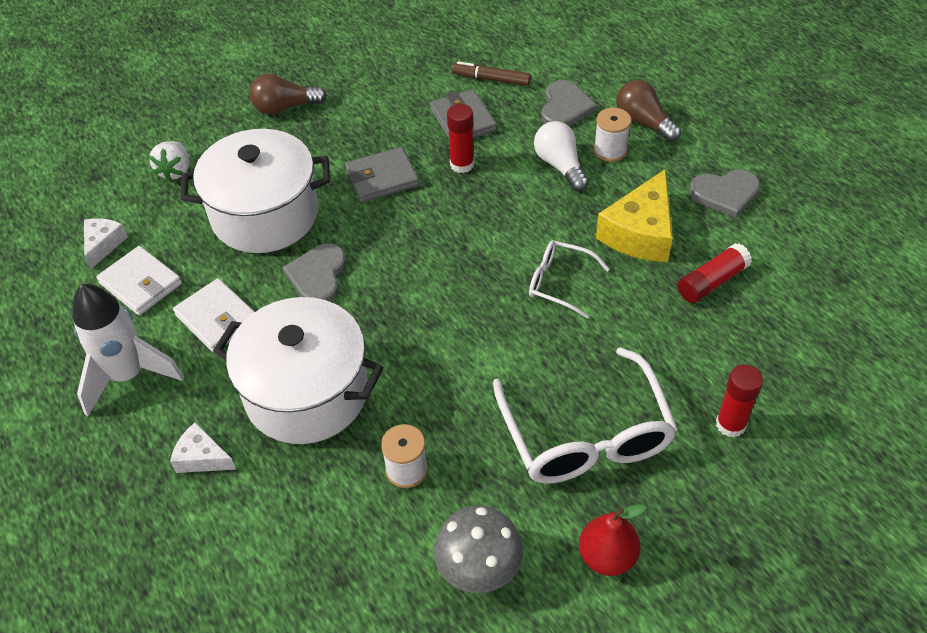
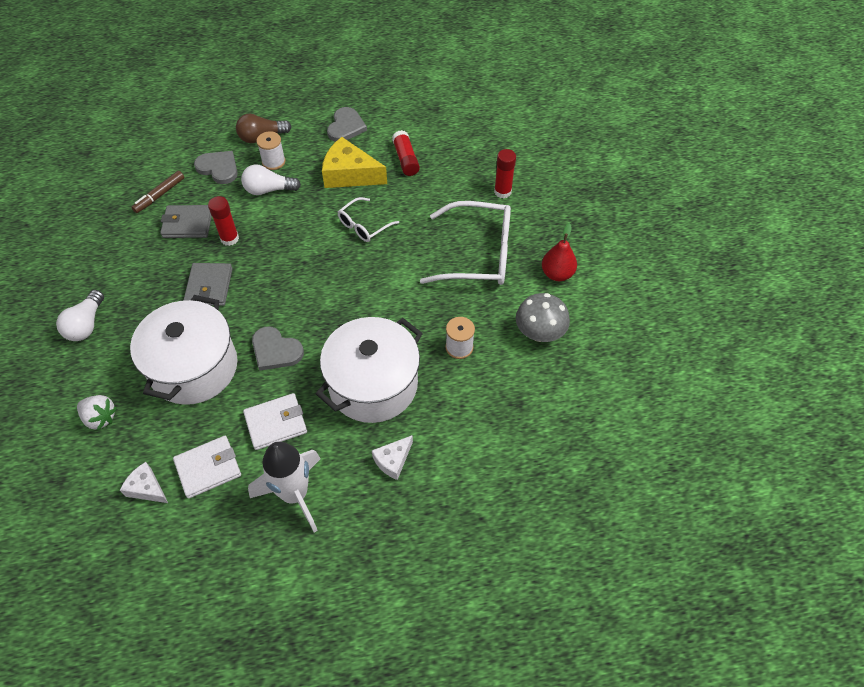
camera: 70 degrees left, 5 degrees up
brown light bulb [249,74,327,114] -> white light bulb [56,290,104,341]
yellow cheese [596,169,673,262] -> yellow cheese turned 150 degrees clockwise [322,137,387,188]

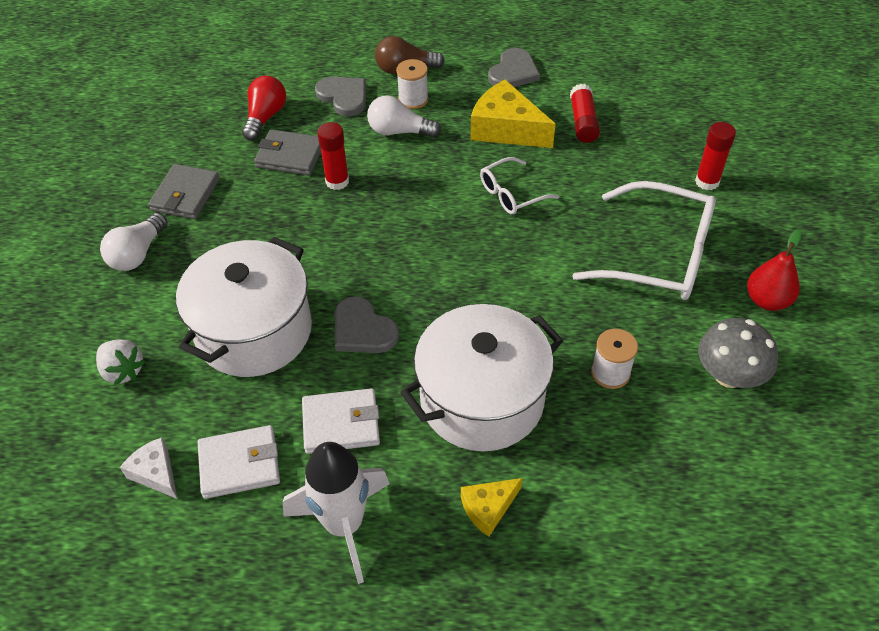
camera: 15 degrees right, 5 degrees down
brown marker [131,171,184,213] -> red light bulb [242,76,286,141]
grey wallet [184,263,233,306] -> grey wallet moved to [148,164,220,219]
white cheese [372,435,413,480] -> yellow cheese [461,478,522,537]

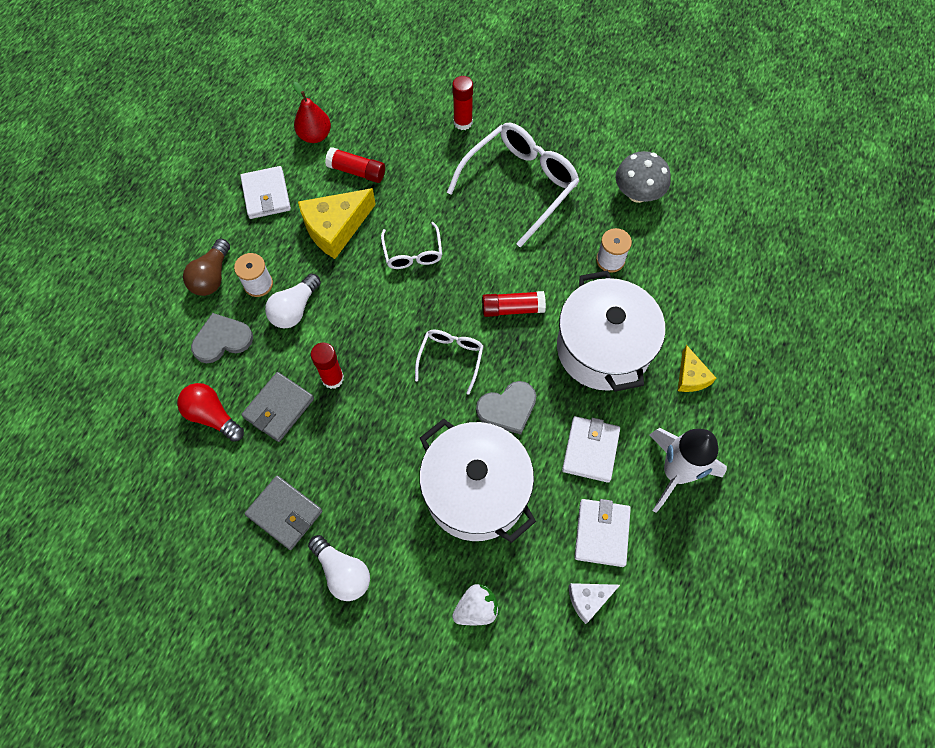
camera: 70 degrees left, 15 degrees up
grey heart [488,48,540,87] -> white wallet [240,166,291,219]
red pear [747,229,802,311] -> red pear moved to [293,82,331,143]
none -> white glasses [415,330,484,395]
none -> red glue stick [482,291,546,317]

